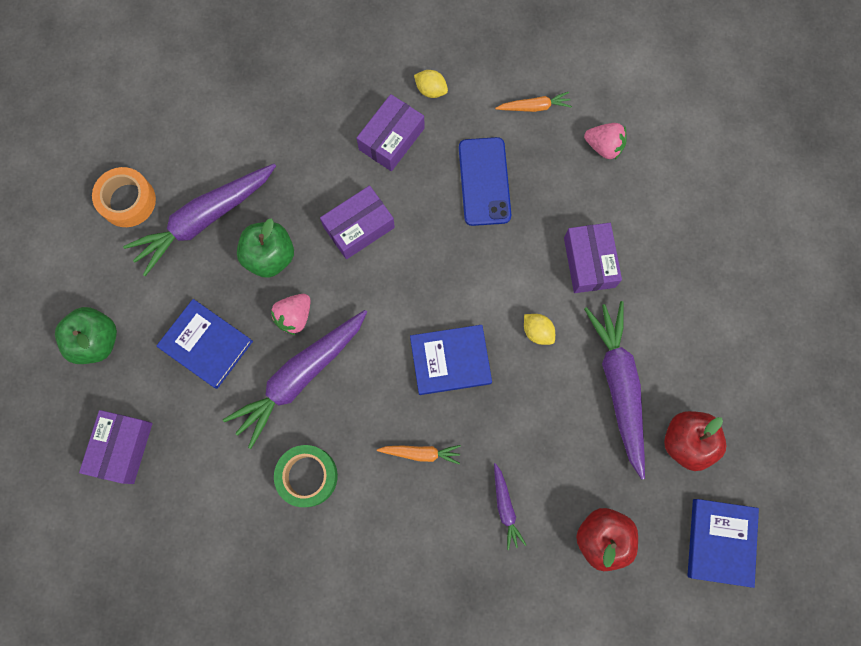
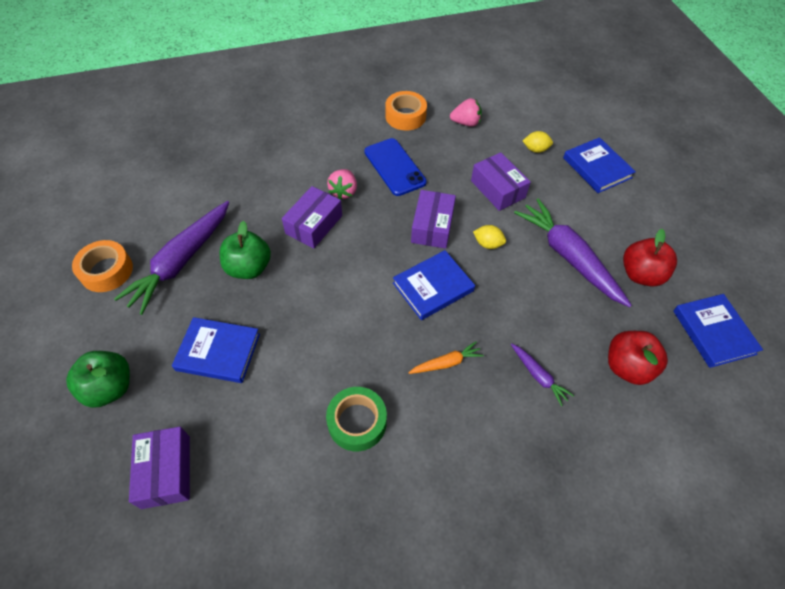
camera: 25 degrees left, 20 degrees down
purple carrot [223,310,367,449] -> none
pink strawberry [271,294,310,335] -> pink strawberry moved to [327,169,357,200]
purple box [357,94,424,171] -> purple box moved to [411,190,456,249]
yellow lemon [414,70,448,98] -> yellow lemon moved to [523,131,553,153]
orange carrot [495,92,572,112] -> orange tape [385,91,427,131]
none -> blue book [563,137,636,193]

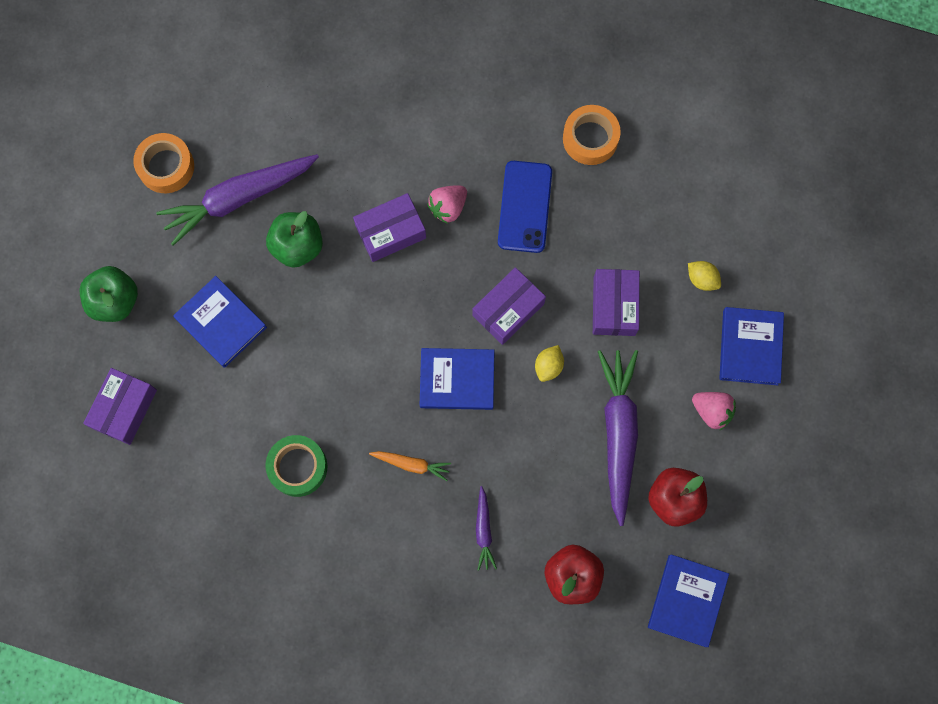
camera: 35 degrees right, 20 degrees up
pink strawberry [450,98,482,127] -> pink strawberry moved to [692,392,736,431]
yellow lemon [473,225,506,249] -> yellow lemon turned 60 degrees clockwise [535,345,564,382]

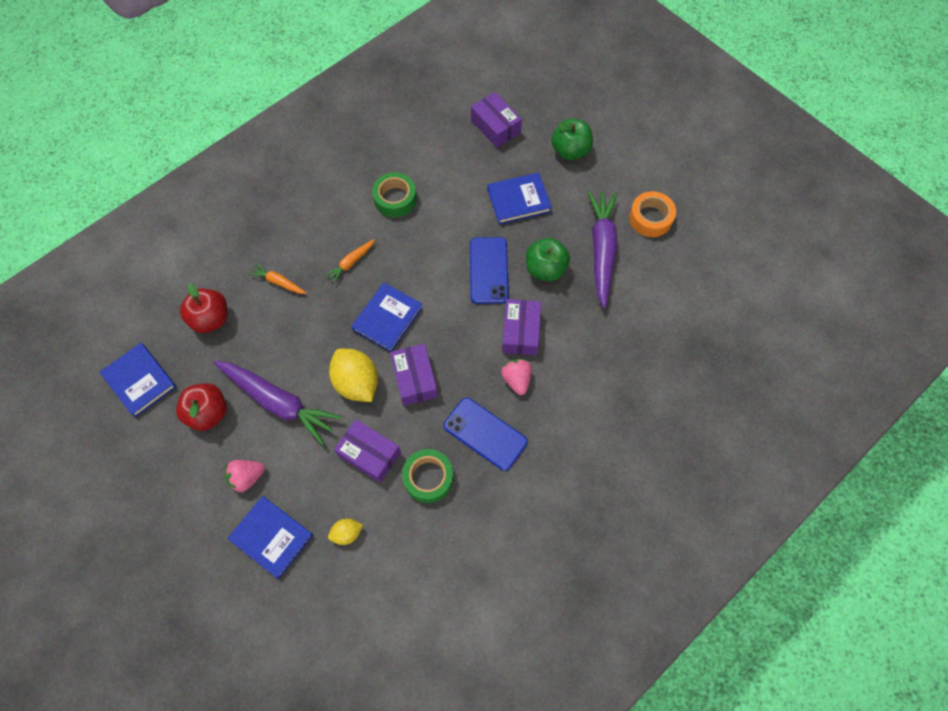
camera: 120 degrees right, 10 degrees down
purple carrot [476,486,497,571] -> orange carrot [249,263,306,294]
yellow lemon [535,345,564,382] -> yellow lemon [329,348,378,402], size x1.96
orange tape [563,105,621,165] -> none
none -> green tape [402,449,453,503]
none -> blue phone [470,237,509,304]

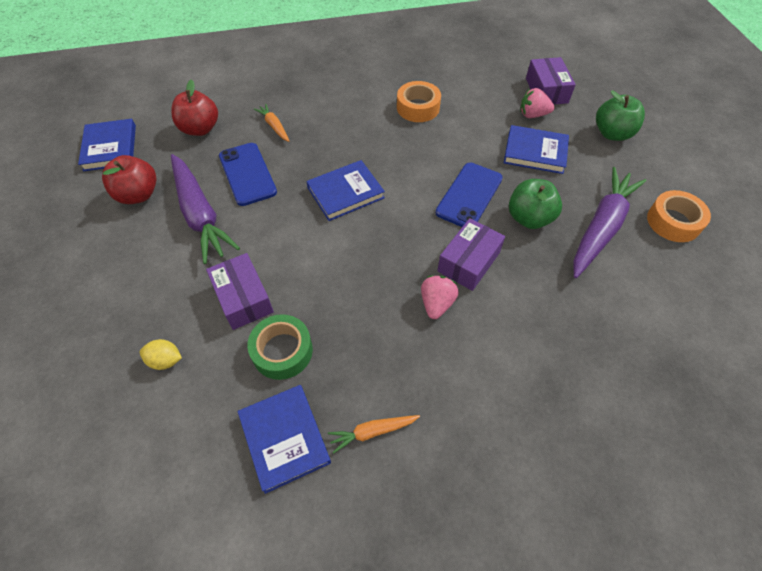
camera: 30 degrees right, 10 degrees down
pink strawberry [225,460,265,493] -> pink strawberry moved to [520,88,554,118]
blue book [227,496,313,579] -> blue book moved to [238,385,331,494]
orange carrot [325,239,375,283] -> orange carrot moved to [328,415,420,454]
yellow lemon [329,348,378,402] -> none
green tape [372,172,417,218] -> orange tape [397,81,441,122]
purple box [390,344,438,406] -> none
blue phone [444,398,528,471] -> blue phone moved to [219,143,277,206]

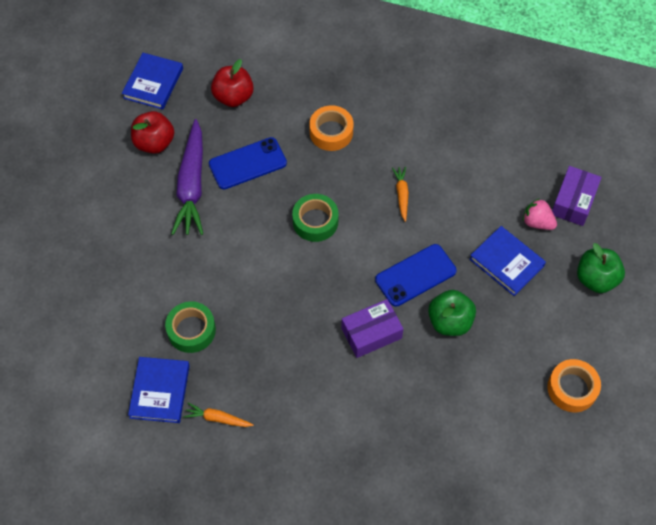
camera: 30 degrees right, 5 degrees up
yellow lemon [140,339,182,370] -> none
purple box [206,253,274,330] -> none
blue phone [219,143,277,206] -> blue phone turned 60 degrees clockwise [209,137,287,189]
orange carrot [254,104,290,142] -> orange carrot moved to [392,167,409,222]
blue book [306,160,385,221] -> green tape [292,194,339,242]
orange tape [397,81,441,122] -> orange tape moved to [309,106,353,151]
pink strawberry [421,276,459,319] -> none
purple carrot [573,167,646,278] -> none

